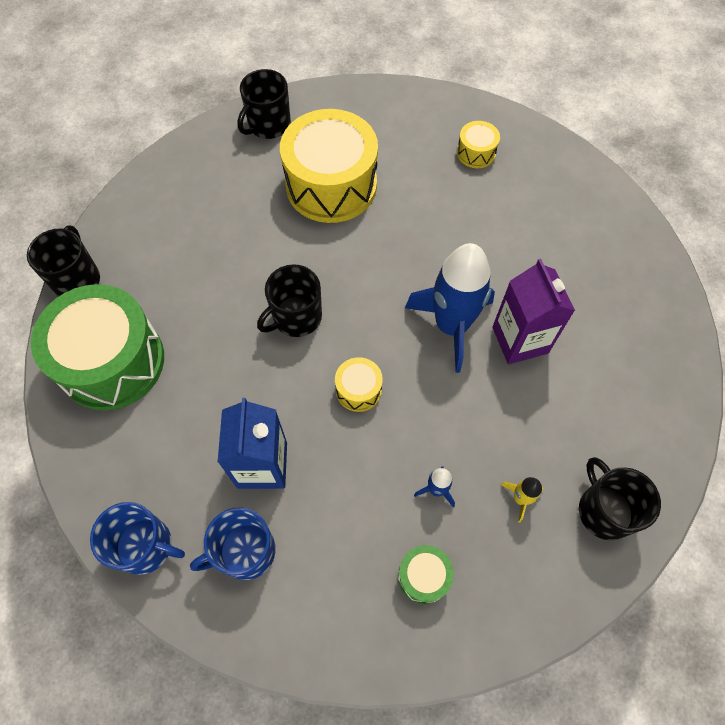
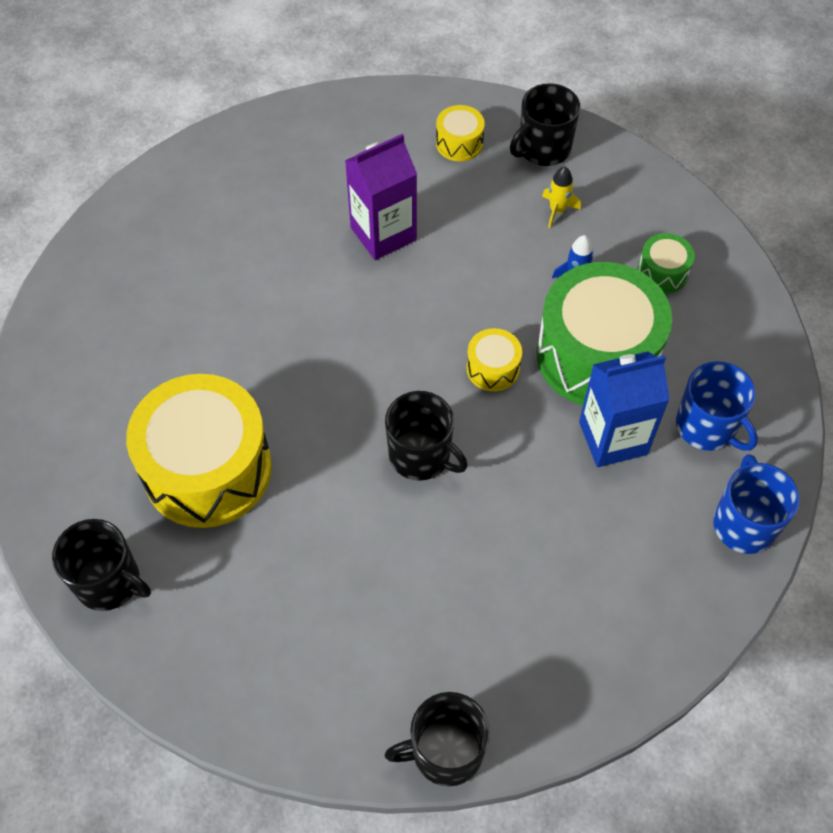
camera: 105 degrees left, 5 degrees down
green drum [31,284,164,410] -> green drum moved to [537,262,672,405]
blue rocket [405,243,495,373] -> none
yellow drum [457,121,500,168] -> yellow drum moved to [436,105,485,161]

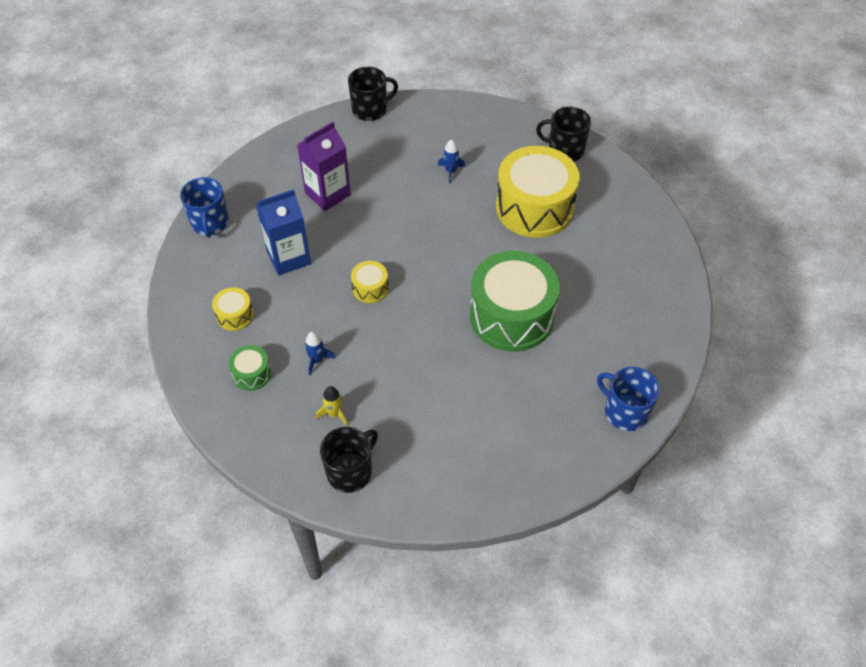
camera: 170 degrees right, 5 degrees down
purple carton [345,134,417,260] -> purple carton moved to [297,122,351,211]
black mug [385,391,468,481] -> none
yellow drum [436,105,485,161] -> yellow drum moved to [212,287,254,331]
green drum [537,262,672,405] -> green drum moved to [470,251,560,352]
blue mug [676,361,758,451] -> blue mug moved to [597,367,660,431]
none -> blue rocket [438,139,465,183]

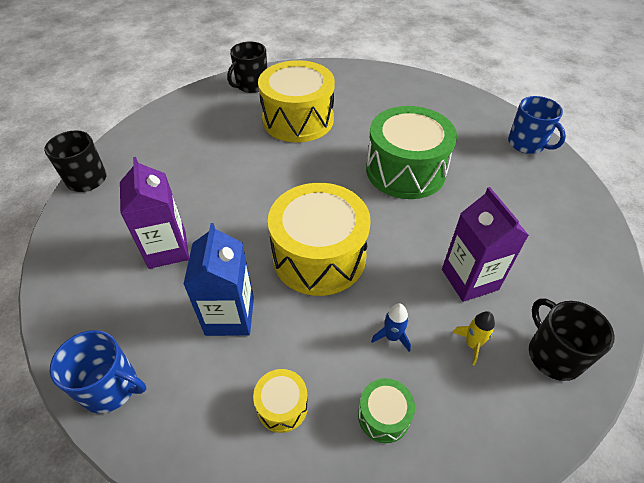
camera: 65 degrees left, 5 degrees down
yellow drum [351,261,389,303] -> yellow drum [268,183,371,296], size x2.29
blue rocket [438,139,465,183] -> none
blue mug [597,367,660,431] -> blue mug turned 105 degrees counterclockwise [508,96,566,154]
none -> purple carton [442,187,529,302]

